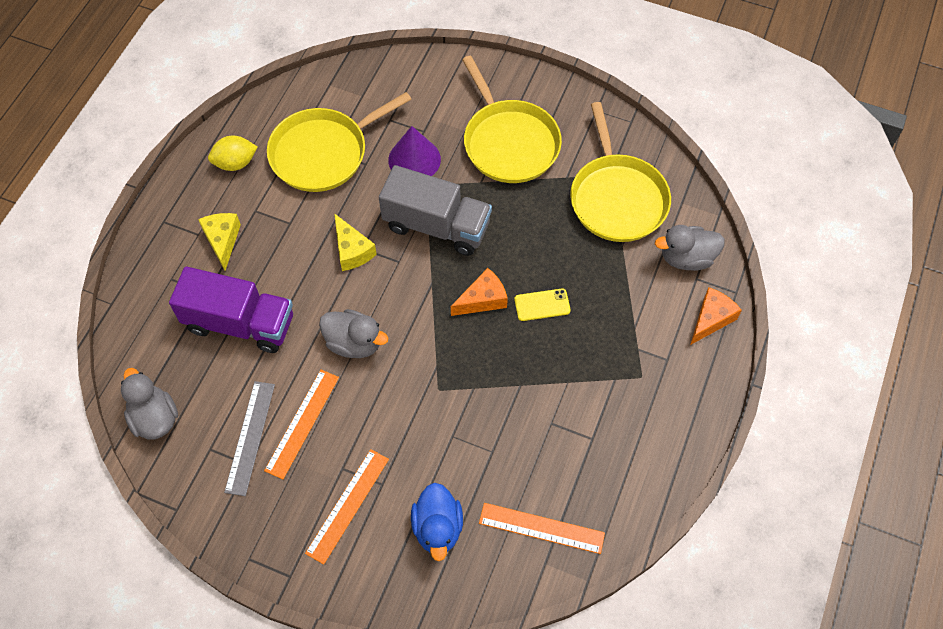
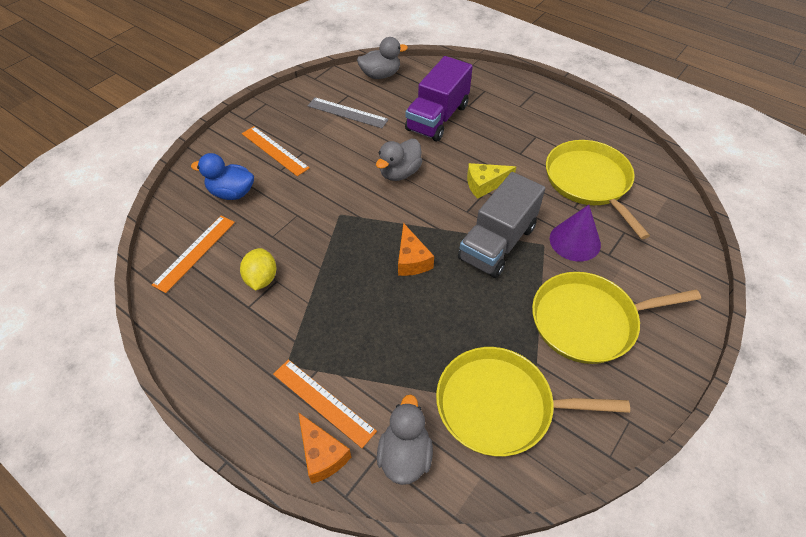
camera: 105 degrees right, 10 degrees down
yellow cheese [198,213,241,271] -> none
yellow lemon [208,136,258,171] -> yellow lemon moved to [240,248,277,291]
orange ruler [264,370,339,479] -> orange ruler moved to [273,360,377,448]
yellow phone [515,289,571,321] -> none

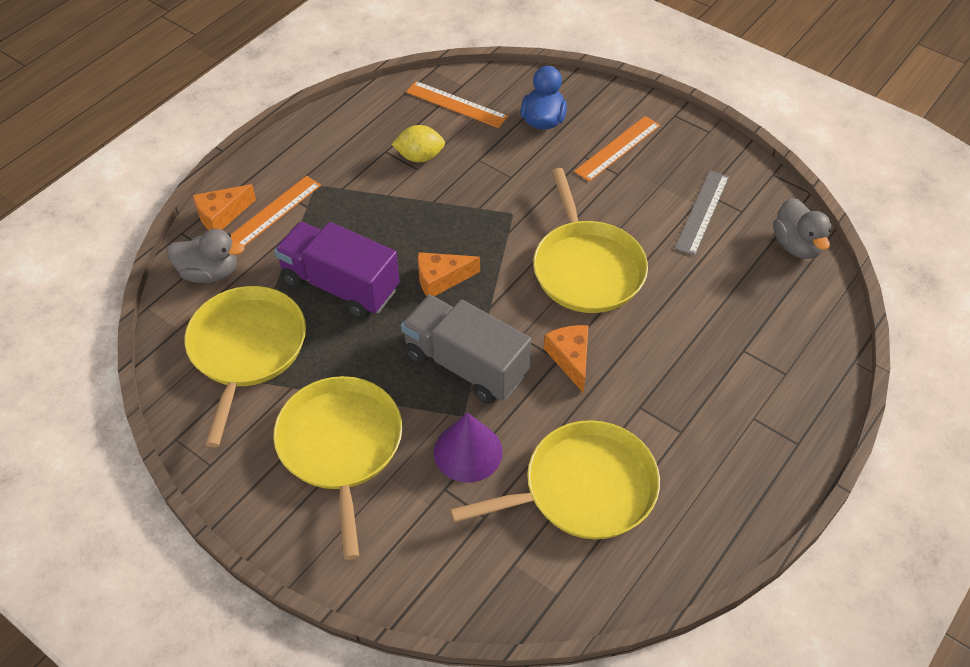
camera: 90 degrees right, 0 degrees up
grey duck [376,139,423,181] -> yellow pan [533,168,648,313]
purple truck [405,56,473,141] -> purple truck moved to [274,222,400,318]
yellow cheese [467,163,516,199] -> orange cheese [544,325,588,393]

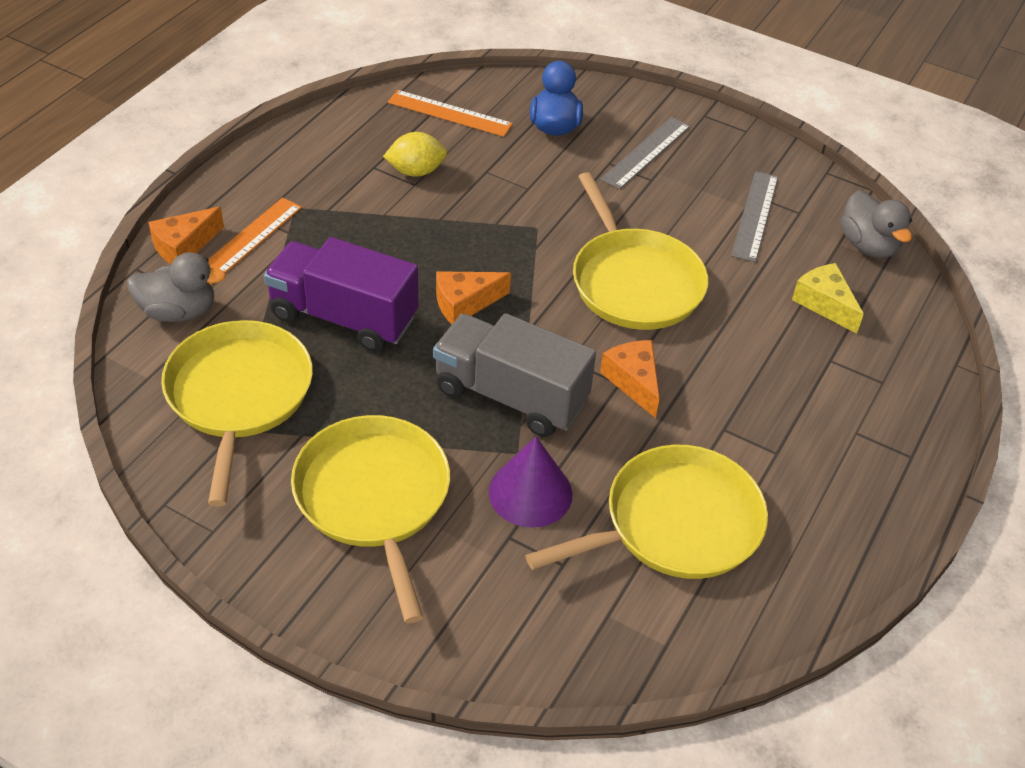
camera: 10 degrees left, 5 degrees down
orange ruler [574,116,660,182] -> grey ruler [601,117,690,189]
none -> yellow cheese [792,263,864,334]

